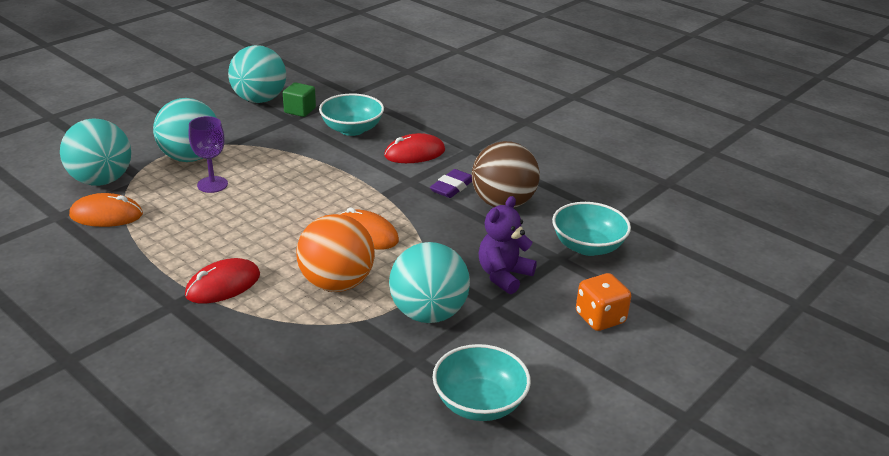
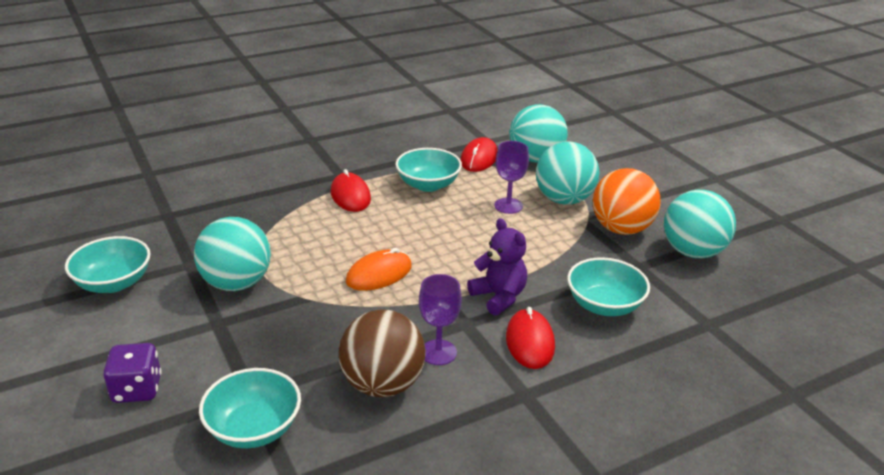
camera: 110 degrees right, 0 degrees up
orange mouse [69,193,143,227] -> red mouse [460,137,498,172]
green cube [283,82,316,117] -> none
orange ball [296,214,375,292] -> orange ball moved to [593,168,661,235]
purple eraser [430,169,472,198] -> purple goblet [419,274,462,365]
purple teddy bear [479,196,537,294] -> purple teddy bear moved to [467,218,527,316]
orange dice [576,273,631,331] -> purple dice [103,343,162,403]
none -> turquoise bowl [395,148,462,192]

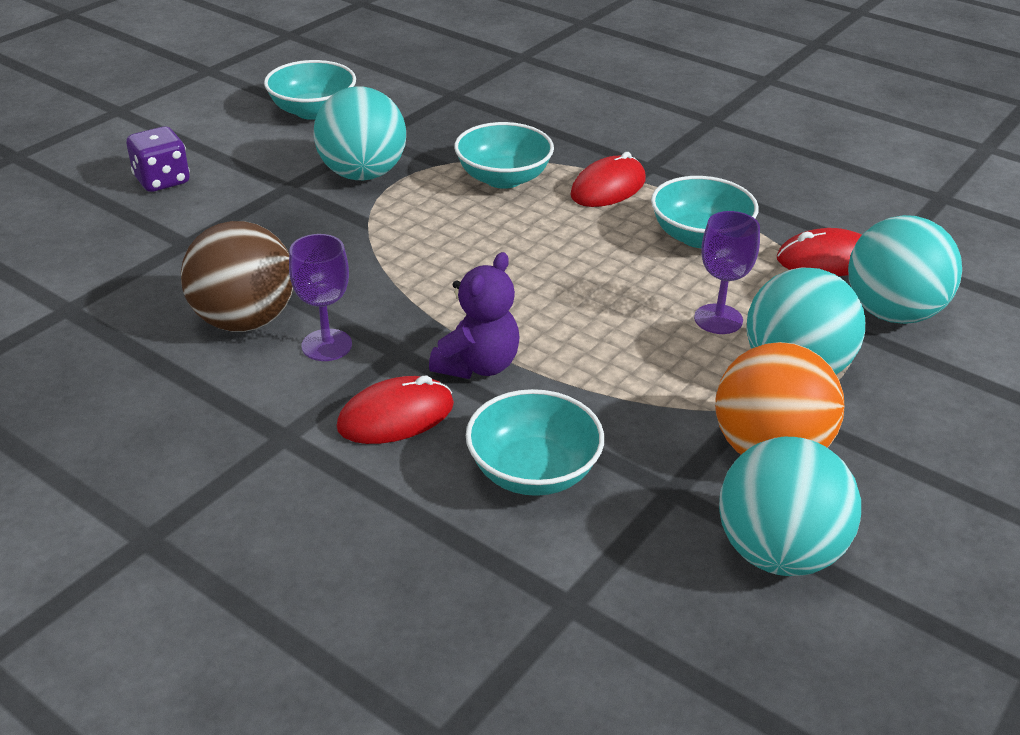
camera: 65 degrees right, 5 degrees up
turquoise bowl [199,368,301,448] -> turquoise bowl moved to [454,122,554,189]
orange mouse [346,248,412,291] -> none

